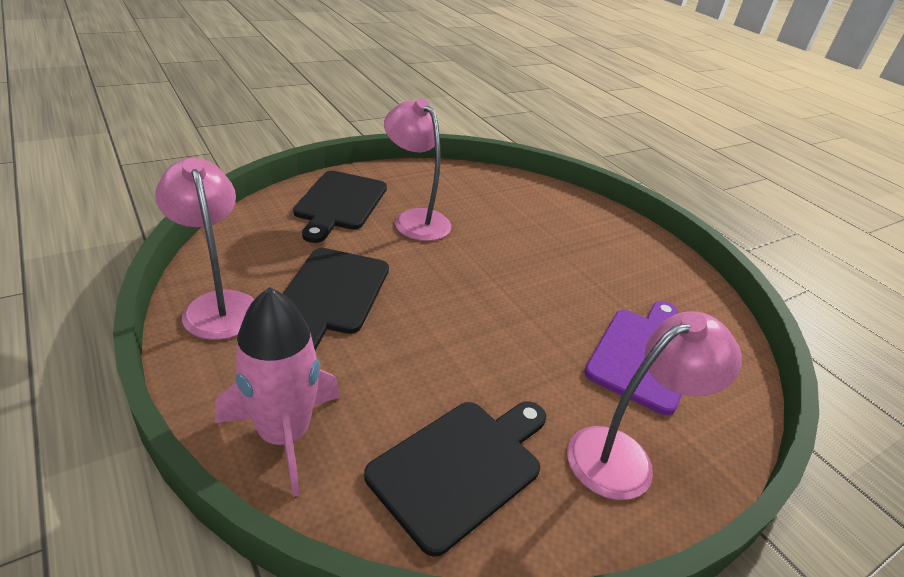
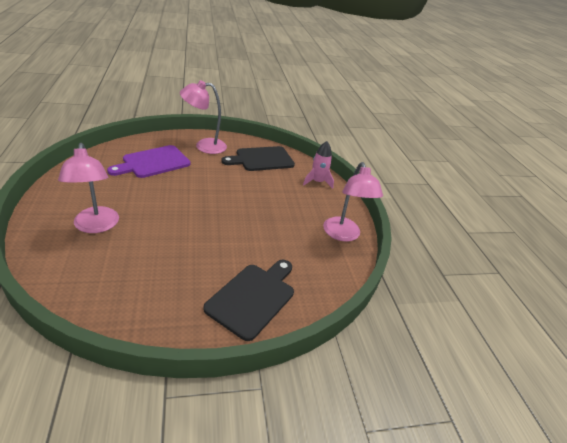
camera: 160 degrees left, 0 degrees up
pink rocket [215,287,340,497] -> pink rocket [303,141,334,189], size x0.66
black cutting board [283,248,389,350] -> none
pink lamp [384,98,451,241] -> pink lamp moved to [58,143,119,233]

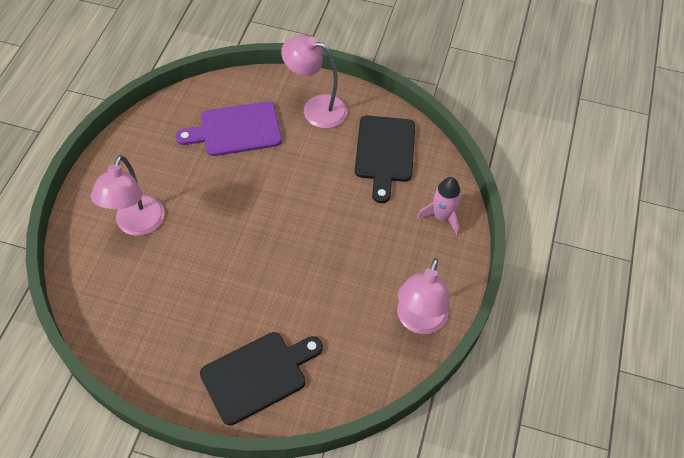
camera: 30 degrees right, 20 degrees up
black cutting board [222,146,295,171] -> black cutting board turned 90 degrees counterclockwise [355,116,415,203]

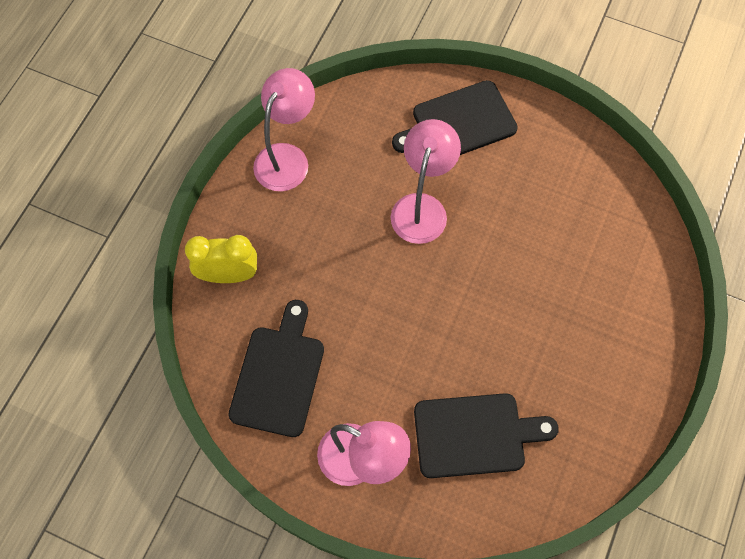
camera: 170 degrees left, 10 degrees up
pink lamp [91,155,165,236] -> pink lamp moved to [391,119,461,244]
purple cutting board [176,101,282,156] -> black cutting board [414,393,559,478]
pink rocket [417,177,461,235] -> yellow clock [185,235,257,283]

